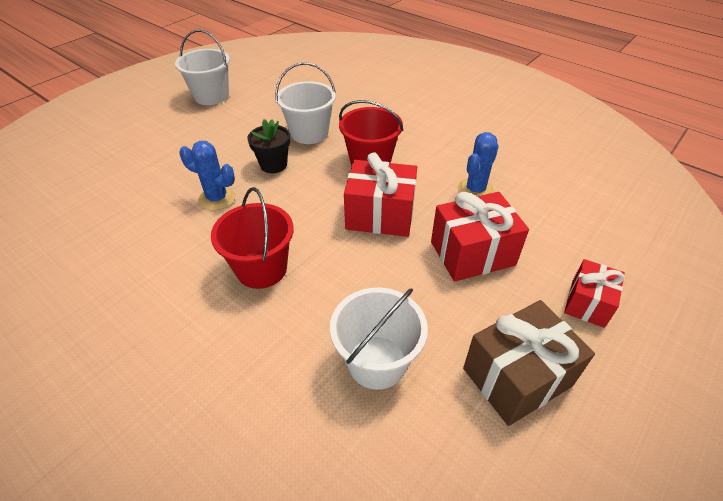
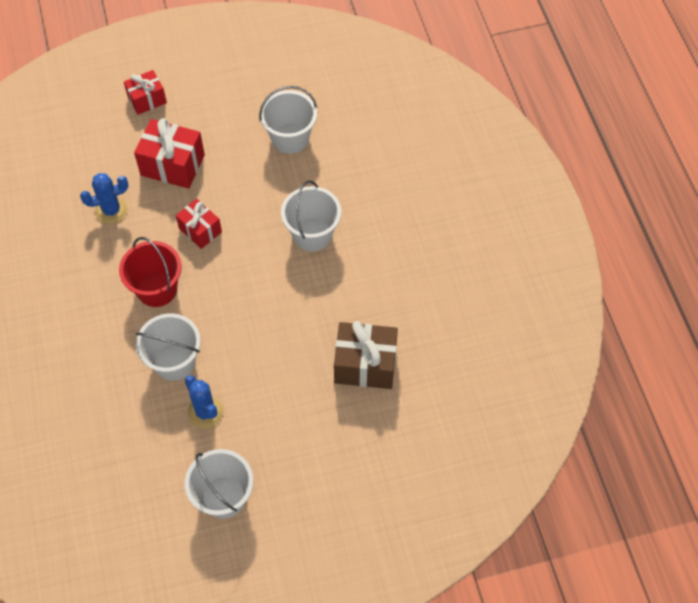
camera: 145 degrees left, 15 degrees up
blue cactus [179,141,236,211] -> blue cactus moved to [185,375,224,429]
red bucket [211,187,294,289] -> white bucket [281,180,341,251]
black flower pot [248,119,290,173] -> none
red gift [344,152,417,237] -> red gift [176,199,222,249], size x0.63
brown gift [463,300,595,426] -> brown gift moved to [334,321,398,389]

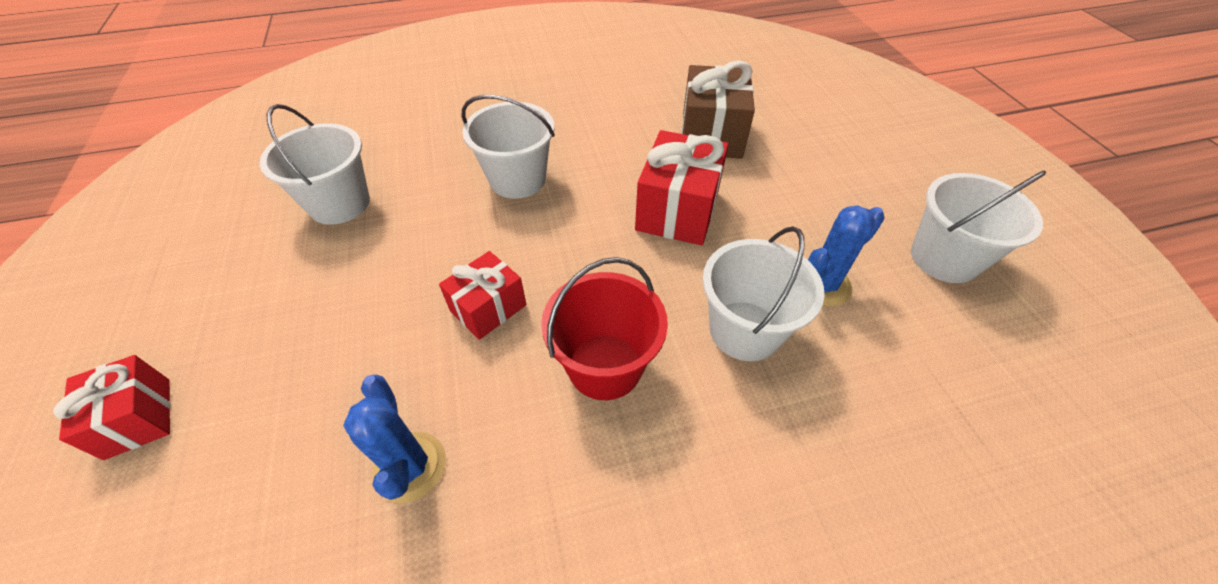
camera: 90 degrees left, 10 degrees down
red gift [134,118,205,189] -> red gift moved to [635,130,728,245]

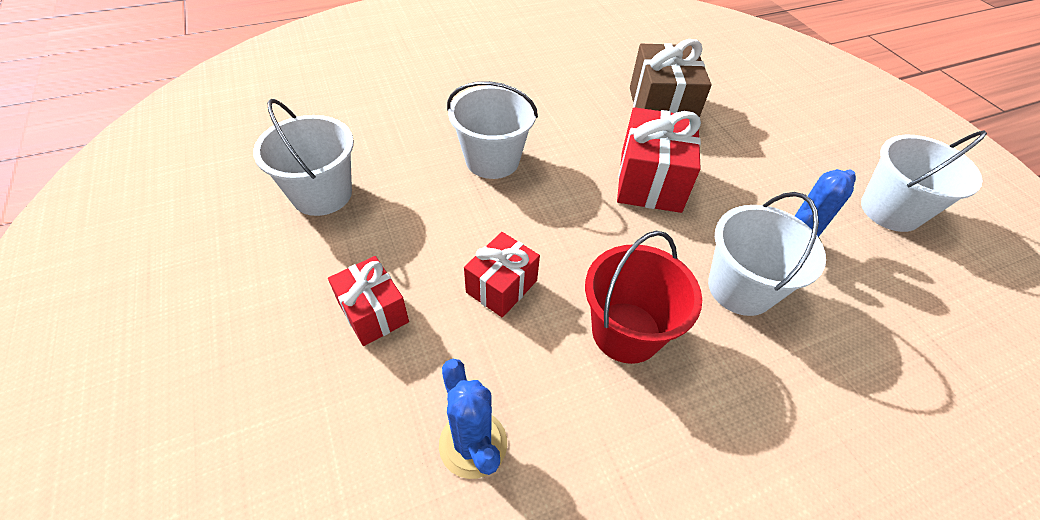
camera: 10 degrees left, 0 degrees up
red gift [53,355,171,460] -> red gift moved to [328,256,409,346]

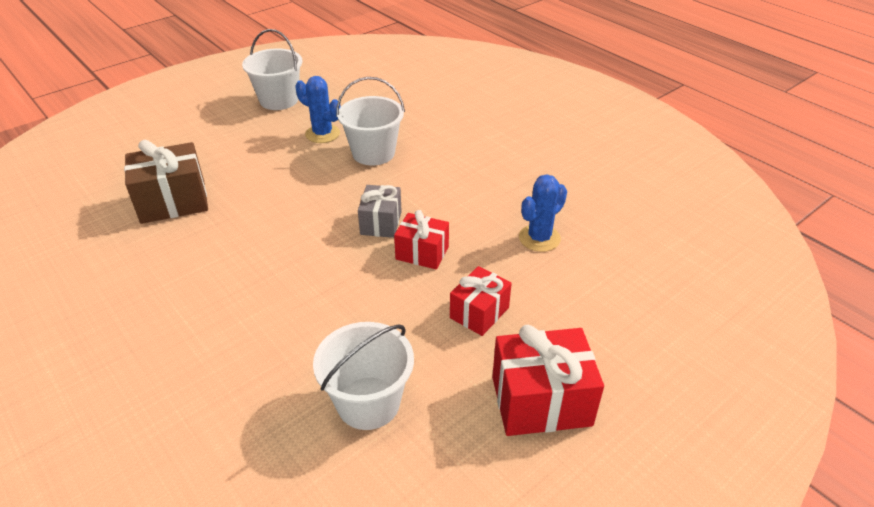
camera: 105 degrees left, 10 degrees down
white bucket [447,81,538,179] -> none
red bucket [585,231,702,364] -> none
red gift [617,107,701,213] -> red gift moved to [492,325,604,436]
none -> grey gift [358,185,402,238]

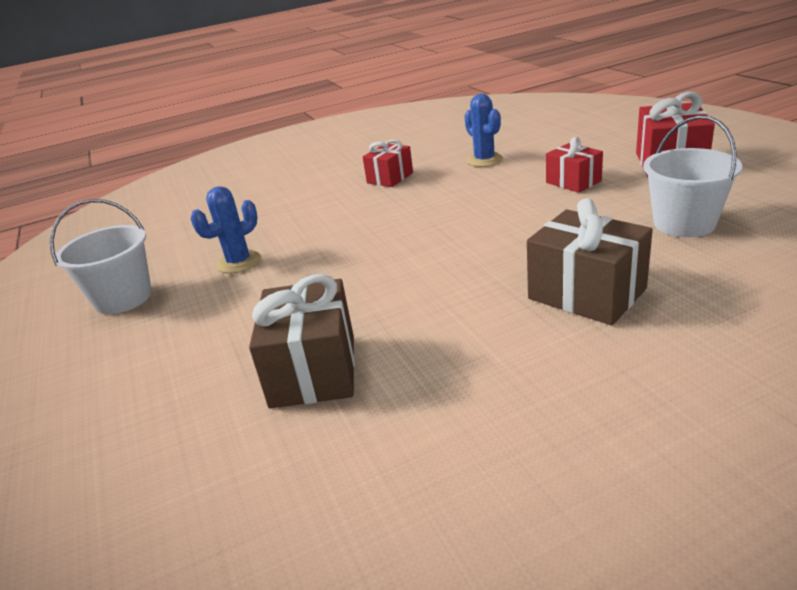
camera: 70 degrees left, 10 degrees down
white bucket [336,77,405,166] -> none
grey gift [358,185,402,238] -> none
red gift [394,210,449,270] -> red gift moved to [363,140,413,187]
none -> brown gift [527,198,653,325]

